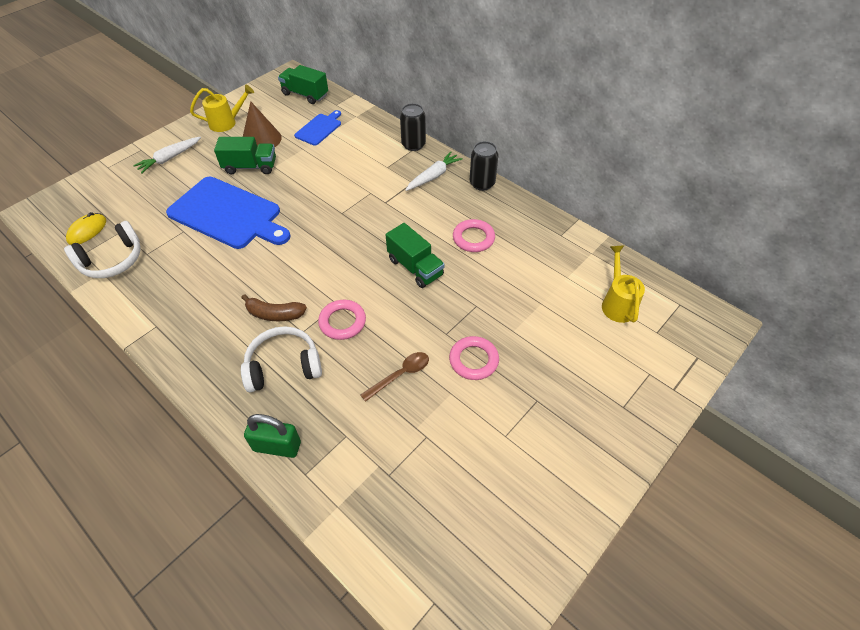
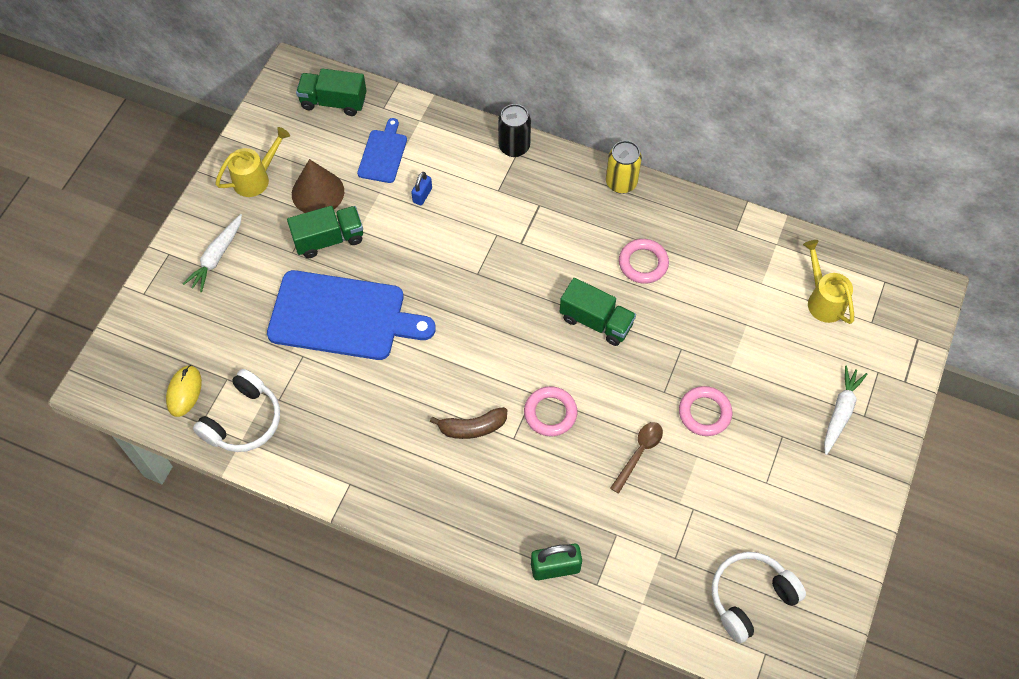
camera: 20 degrees left, 10 degrees up
white headphones [241,326,322,392] -> white headphones moved to [712,552,806,643]
white carrot [405,151,463,191] -> white carrot moved to [824,365,867,455]
black can [470,141,498,191] -> yellow can [606,141,642,194]
none -> blue padlock [411,172,432,205]

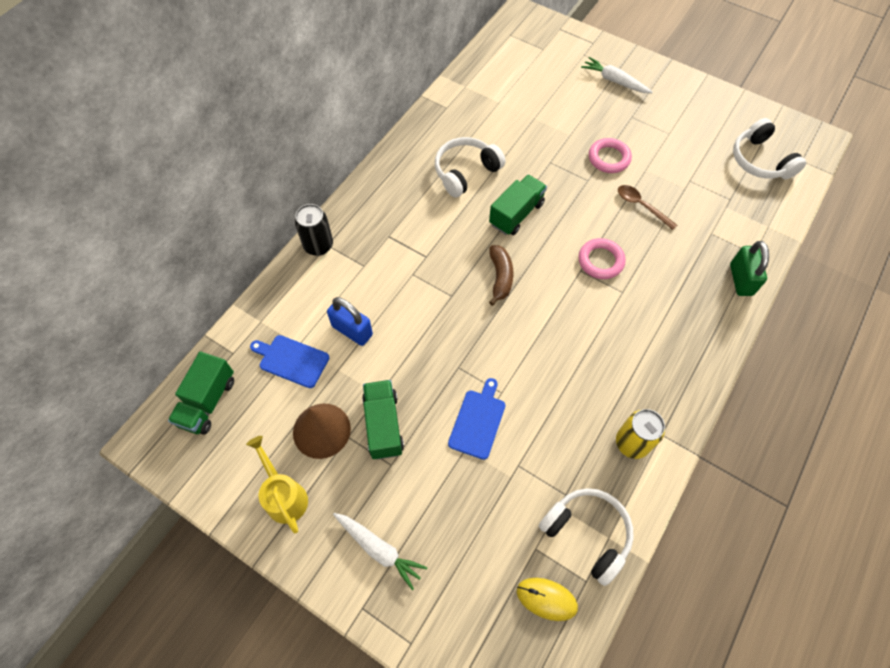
camera: 80 degrees left, 0 degrees up
blue cutting board [267,270,436,360] -> blue cutting board [448,378,505,460], size x0.50
blue padlock [411,172,432,205] -> blue padlock [327,297,373,346], size x1.66
brown banana [430,407,507,439] -> brown banana moved to [489,245,514,306]
yellow can [606,141,642,194] -> yellow can moved to [616,409,665,459]
pink ring [619,239,669,284] -> white headphones [435,137,505,198]
yellow watering can [803,240,854,324] -> none

